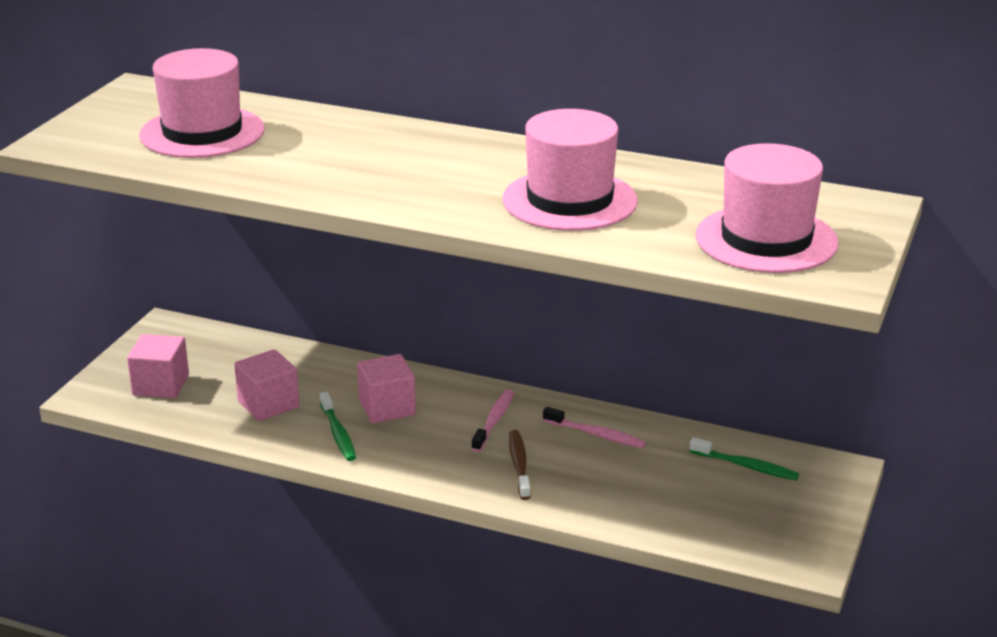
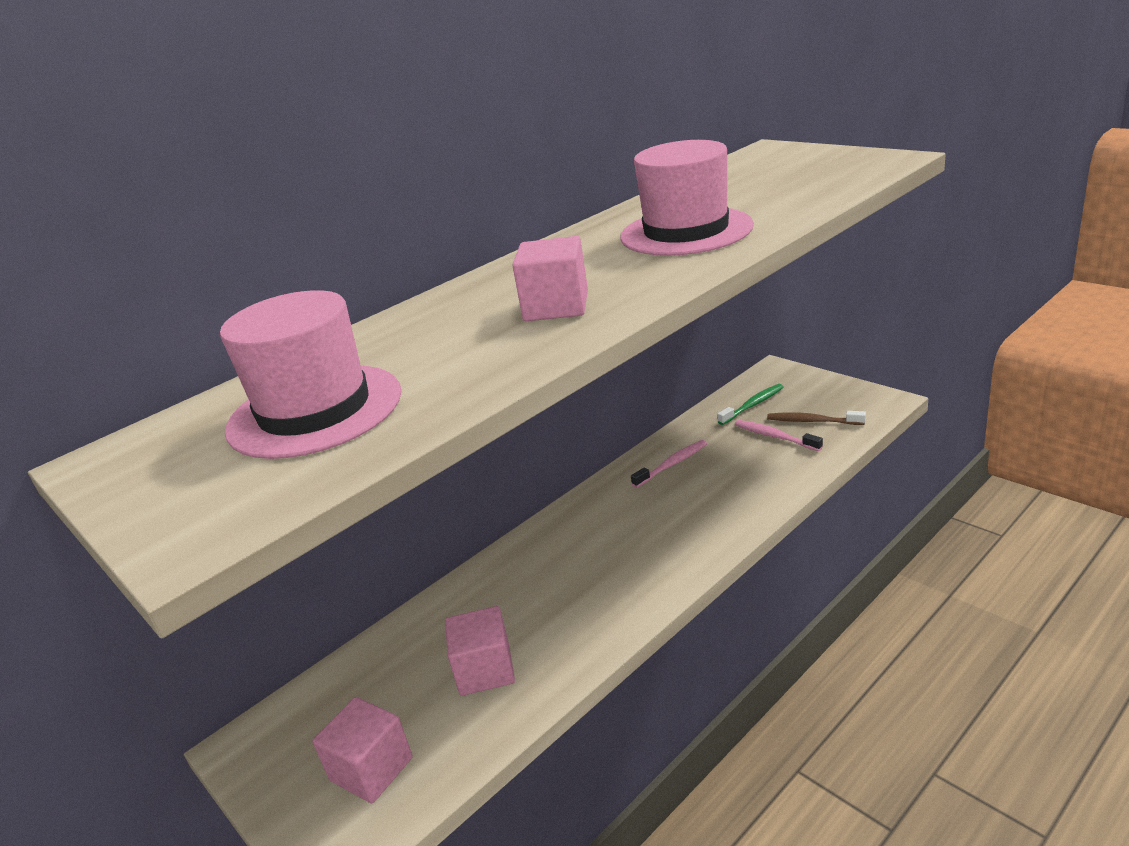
camera: 60 degrees left, 0 degrees up
green toothbrush [320,392,356,461] -> none
pink cube [357,354,416,423] -> pink cube moved to [513,236,588,321]
pink toothbrush [471,390,514,452] -> pink toothbrush moved to [735,420,823,451]
brown toothbrush [509,430,531,500] -> brown toothbrush moved to [767,411,866,425]
pink hat [696,143,839,273] -> none

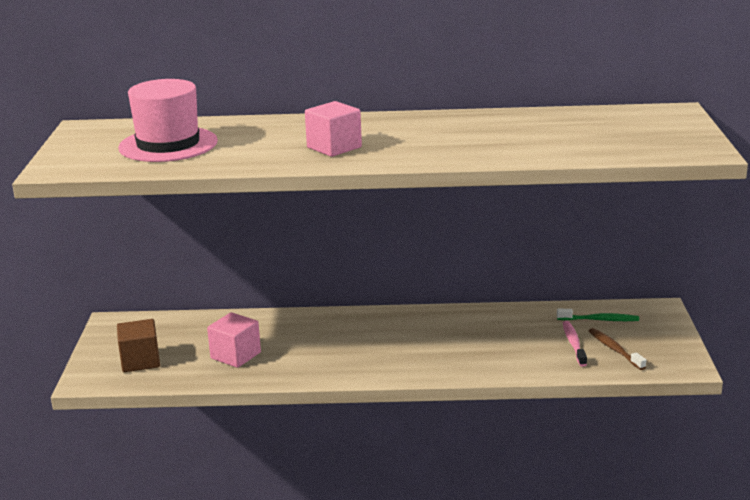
camera: 40 degrees right, 5 degrees down
pink cube [313,697,412,803] -> brown cube [117,319,160,372]
pink hat [621,140,754,256] -> none
pink toothbrush [631,440,707,488] -> none

